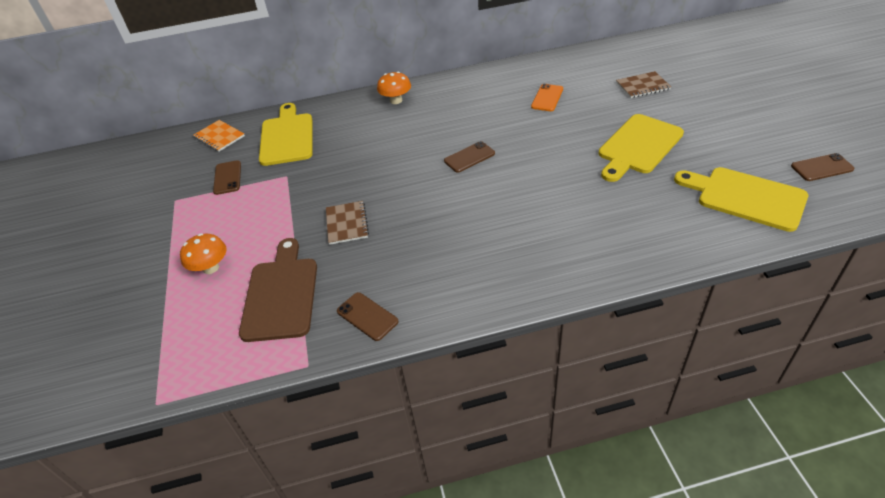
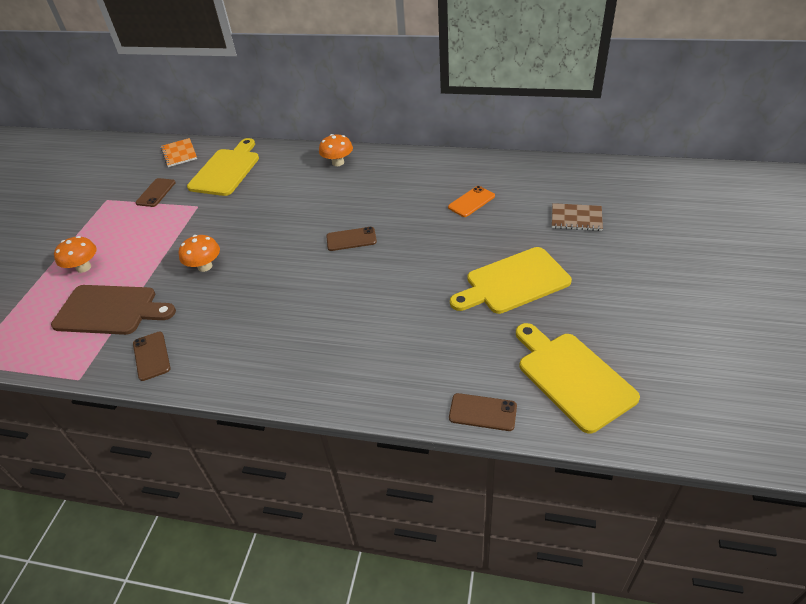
camera: 25 degrees right, 0 degrees up
brown cutting board [239,238,317,342] -> brown cutting board turned 75 degrees clockwise [51,285,176,335]
brown notebook [326,201,369,245] -> orange mushroom [179,235,220,272]
brown phone [791,153,855,181] -> brown phone moved to [449,393,517,431]

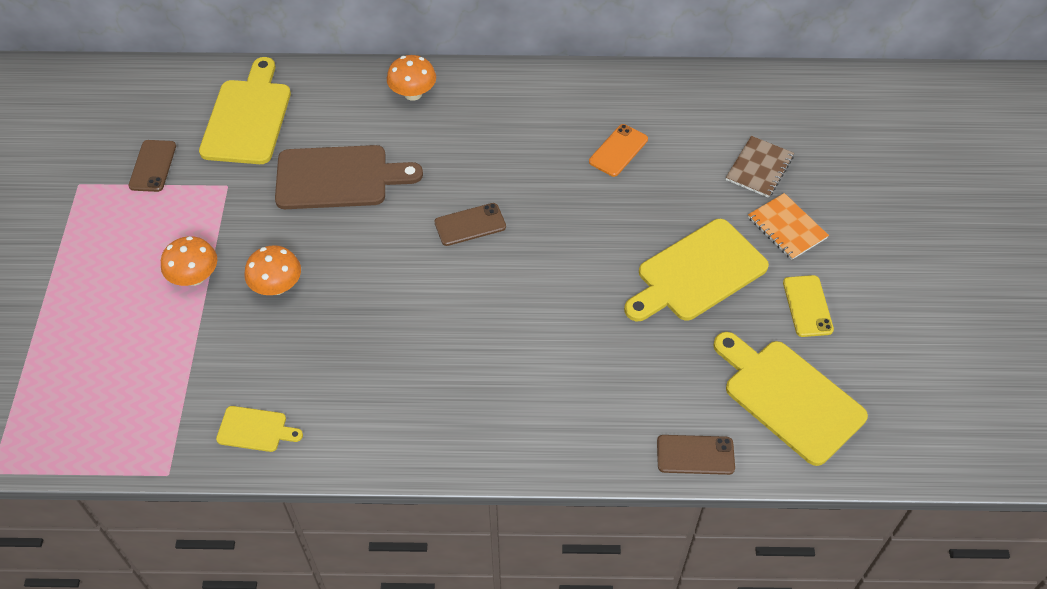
camera: 15 degrees left, 10 degrees up
brown cutting board [51,285,176,335] -> brown cutting board moved to [275,145,423,209]
orange mushroom [54,236,97,273] -> orange mushroom moved to [161,236,217,286]
brown phone [133,332,170,381] -> yellow cutting board [216,406,303,452]
orange notebook [161,138,197,167] -> orange notebook moved to [748,193,829,260]
brown notebook [552,203,603,231] -> brown notebook turned 60 degrees counterclockwise [726,136,794,198]
none -> yellow phone [783,275,834,337]

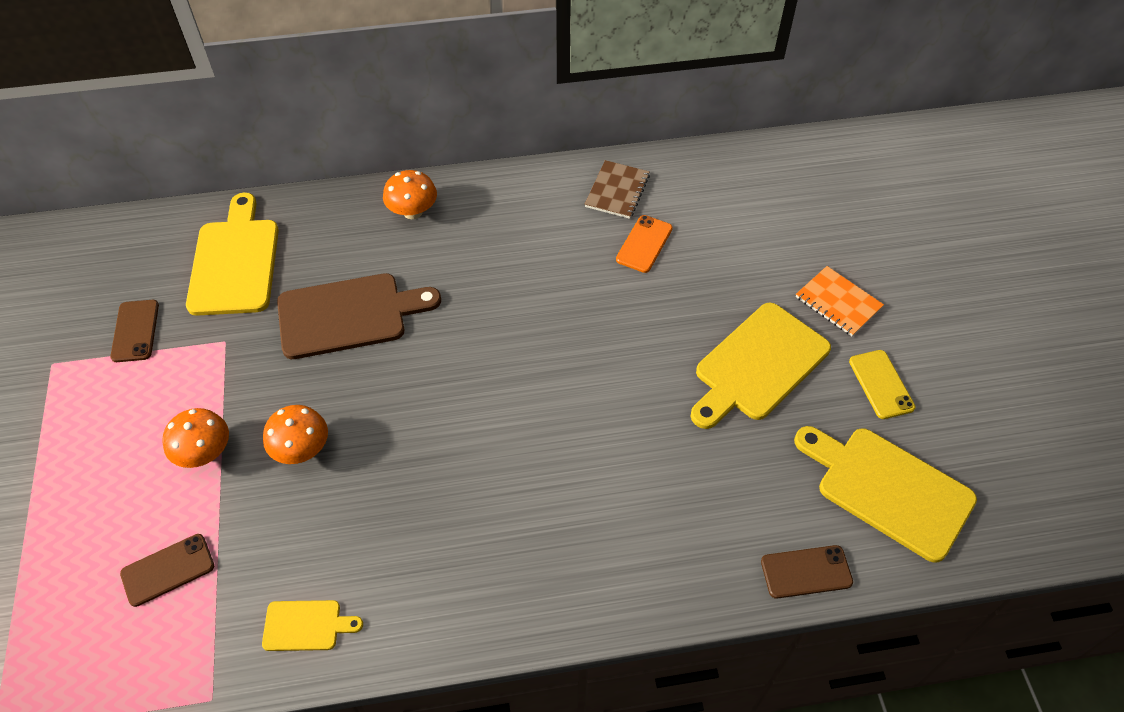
camera: 10 degrees left, 0 degrees up
brown phone [435,203,506,246] -> brown phone moved to [120,534,214,607]
brown notebook [726,136,794,198] -> brown notebook moved to [585,160,650,219]

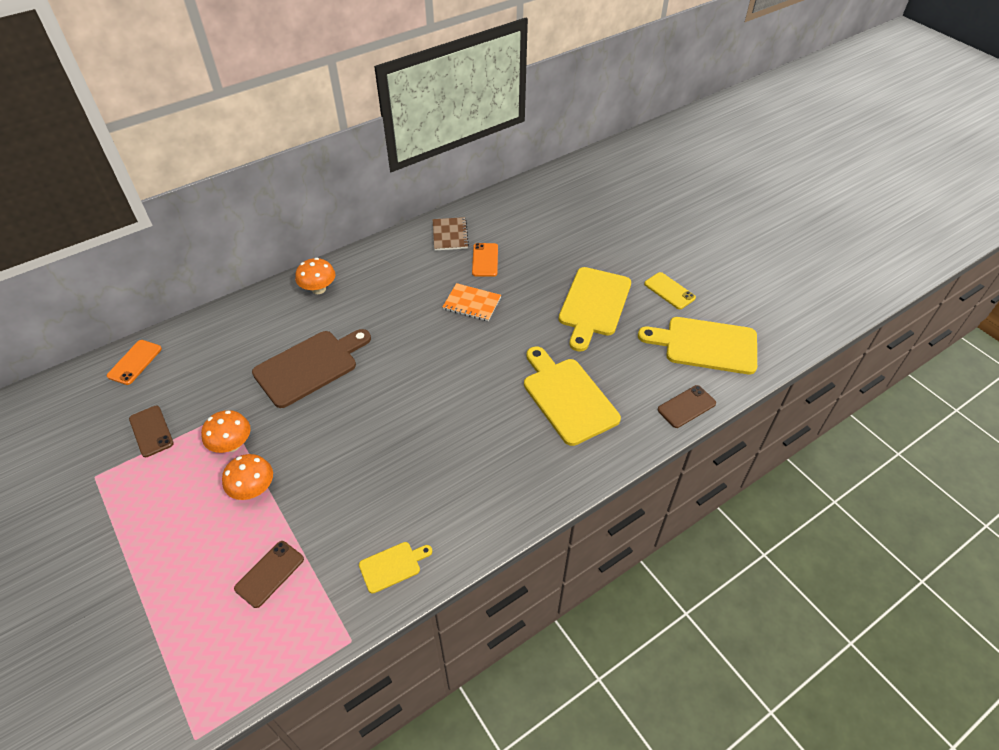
camera: 25 degrees left, 5 degrees down
yellow cutting board [186,193,279,316] -> yellow cutting board moved to [524,346,621,446]
orange mushroom [263,405,328,464] -> orange mushroom moved to [201,410,251,453]
orange notebook [796,266,884,336] -> orange notebook moved to [443,283,501,321]
none -> orange phone [107,340,162,385]

